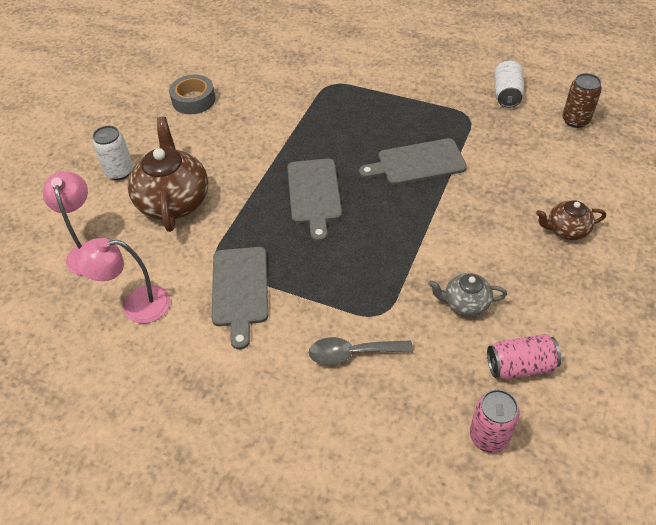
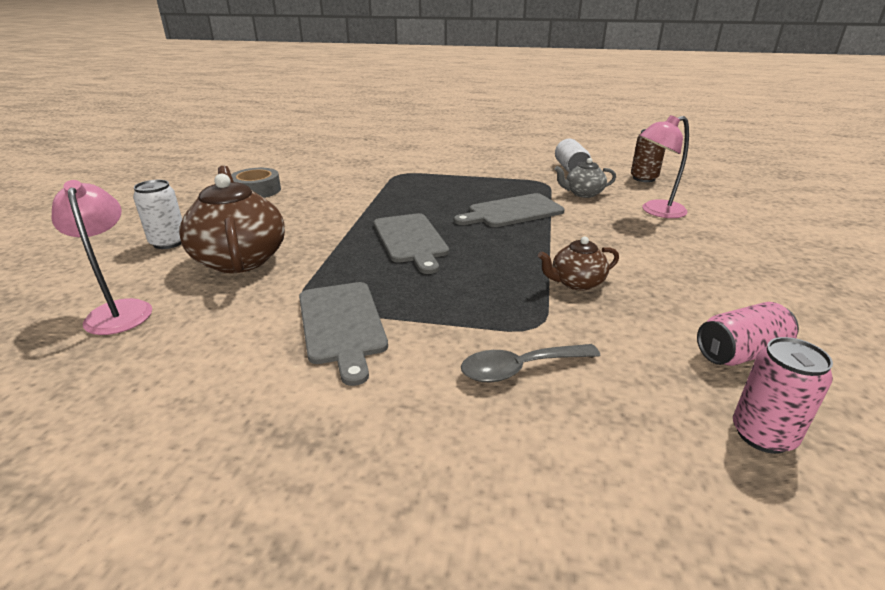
camera: 15 degrees left, 20 degrees down
pink lamp [74,238,170,324] -> pink lamp moved to [640,115,689,218]
grey teapot [428,273,507,317] -> grey teapot moved to [554,158,616,198]
brown teapot [536,200,606,240] -> brown teapot moved to [538,237,619,291]

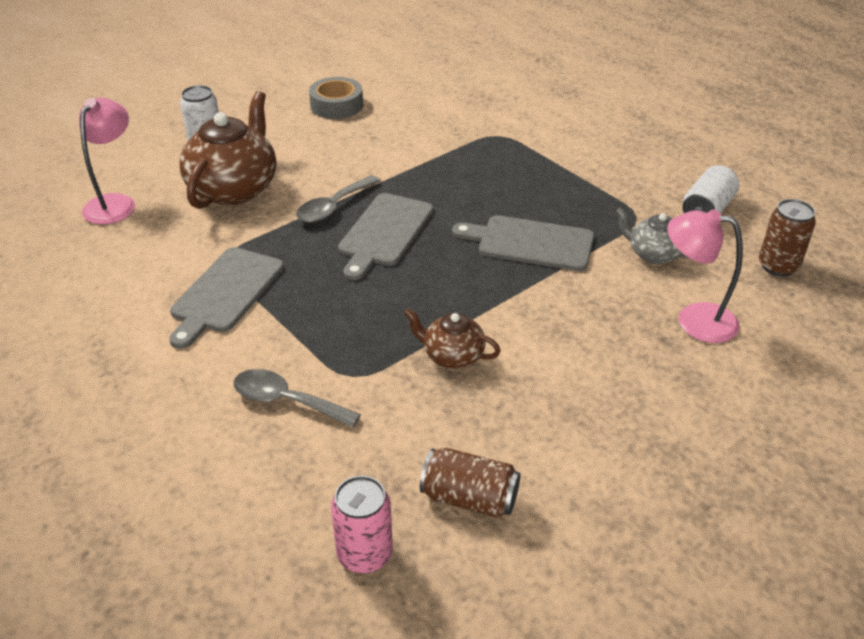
camera: 40 degrees right, 10 degrees up
pink can [697,302,799,366] -> brown can [420,448,520,518]
none -> grey spoon [296,175,380,223]

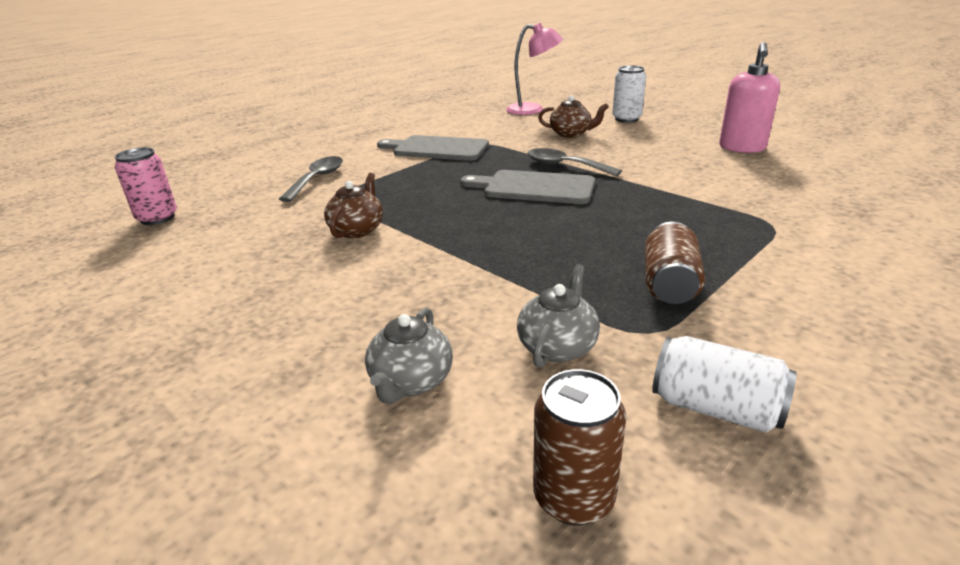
camera: 85 degrees right, 10 degrees down
brown teapot [179,91,276,209] -> brown teapot [538,95,609,138], size x0.53
grey tape [309,77,363,119] -> pink soap dispenser [719,42,780,153]
brown can [420,448,520,518] -> brown can moved to [645,222,705,304]
grey cutting board [452,215,594,271] -> none
pink lamp [667,209,743,343] -> grey teapot [365,307,453,404]

